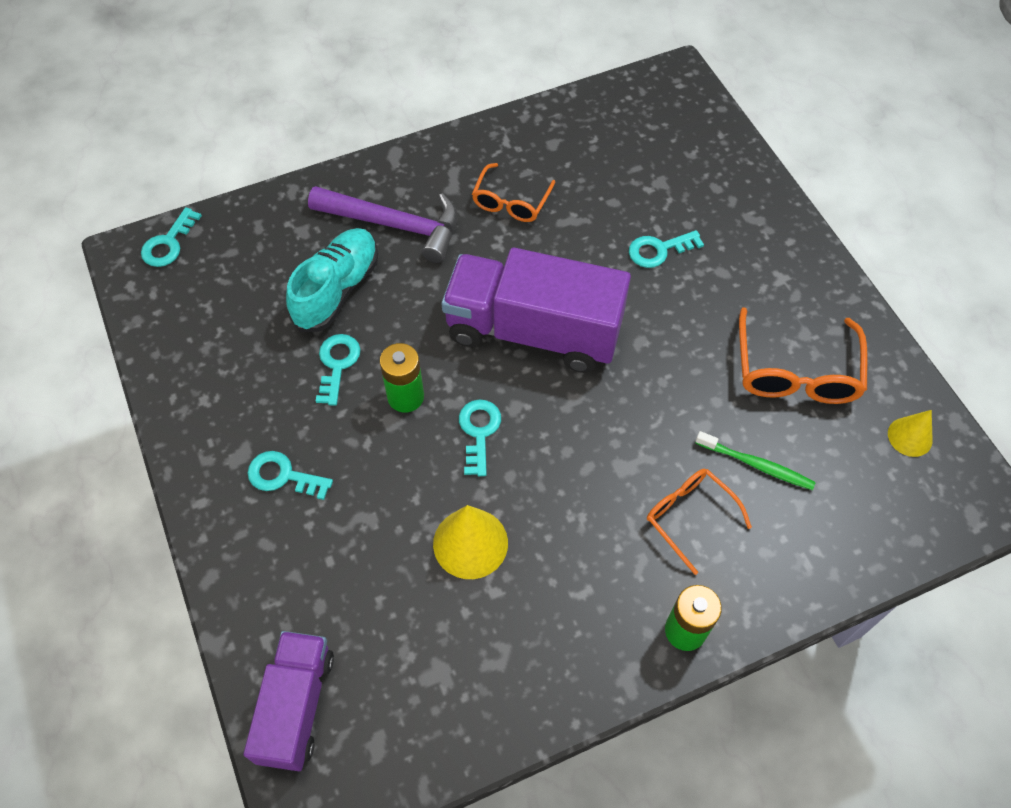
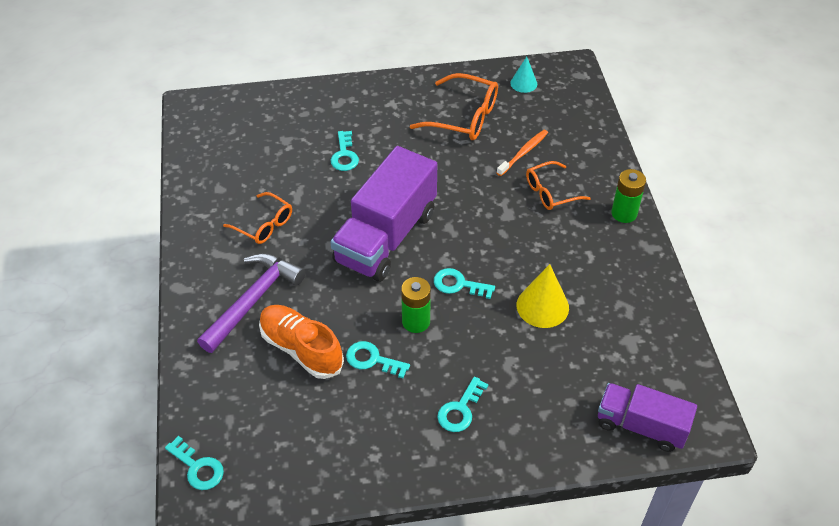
camera: 75 degrees left, 10 degrees down
turquoise shoe [286,228,378,332] -> orange shoe [259,305,344,379]
green toothbrush [696,431,816,490] -> orange toothbrush [497,130,548,176]
yellow cone [888,410,933,457] -> turquoise cone [510,57,537,93]

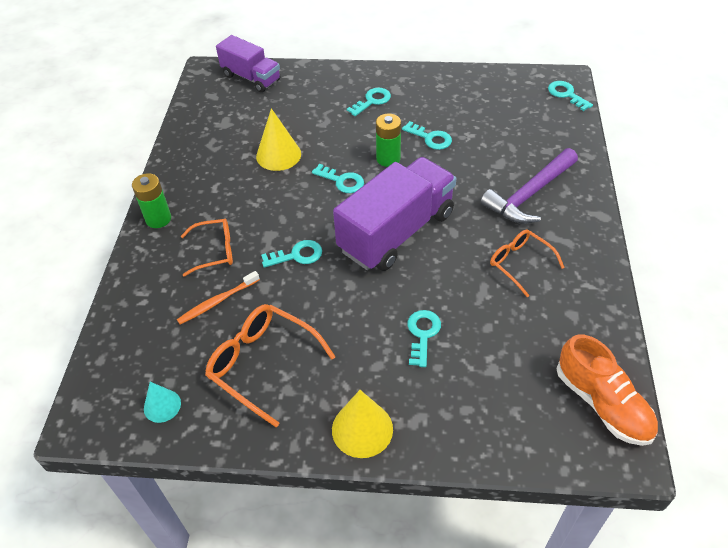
camera: 165 degrees left, 0 degrees up
orange shoe [259,305,344,379] -> orange shoe moved to [556,334,658,446]
none -> turquoise key [261,240,322,268]
none -> yellow cone [332,390,393,458]

